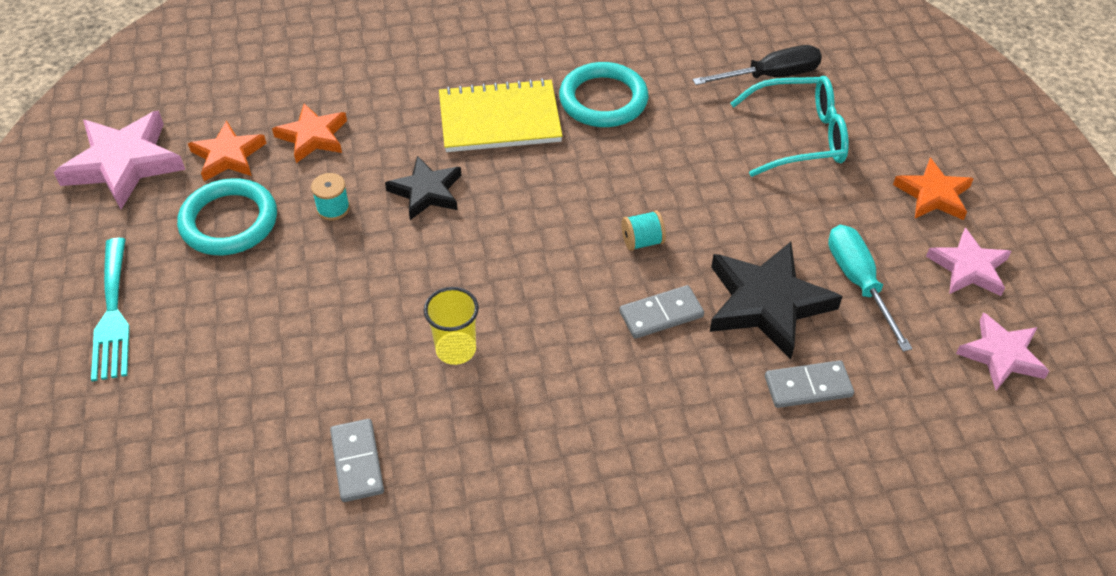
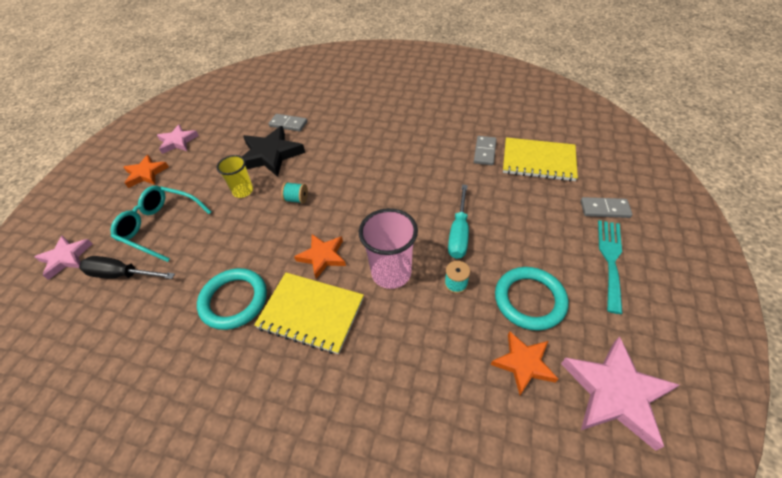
camera: 150 degrees left, 0 degrees up
orange star [272,103,347,163] -> orange star moved to [294,234,346,279]
black star [385,156,462,220] -> pink cup [359,208,418,289]
yellow cup [424,287,479,365] -> yellow cup moved to [216,155,253,198]
grey domino [619,285,704,339] -> grey domino moved to [581,197,632,218]
turquoise screwdriver [828,225,912,352] -> turquoise screwdriver moved to [448,185,469,259]
pink star [956,312,1049,390] -> pink star moved to [35,235,93,280]
none -> yellow notebook [503,137,578,181]

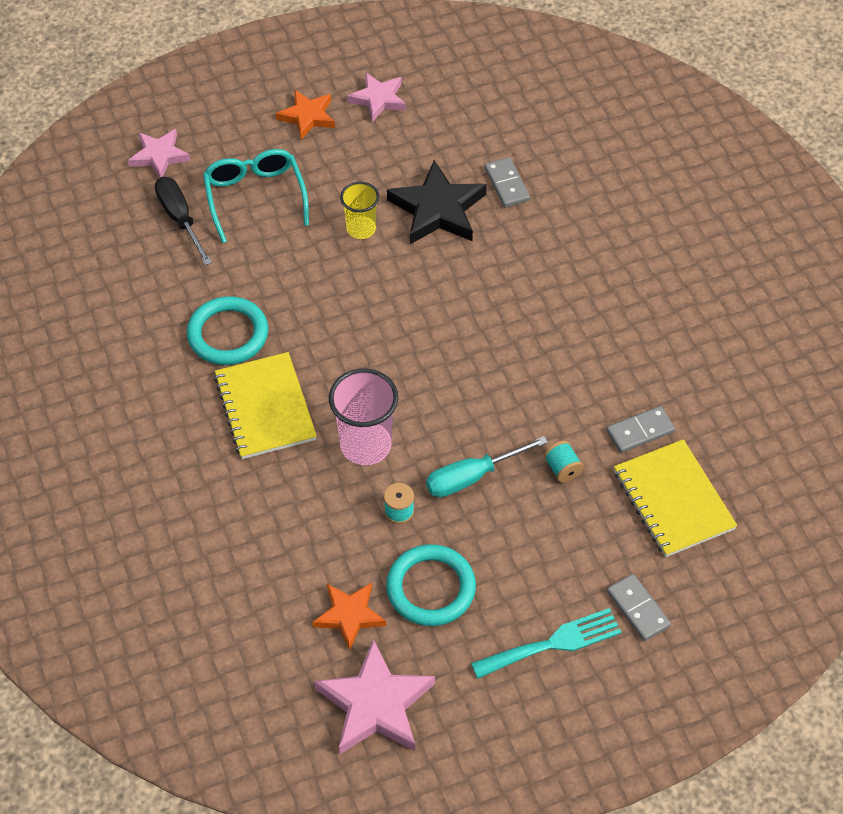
camera: 50 degrees right, 5 degrees up
turquoise spool [281,182,308,204] -> turquoise spool moved to [544,441,584,483]
orange star [294,234,346,279] -> none

